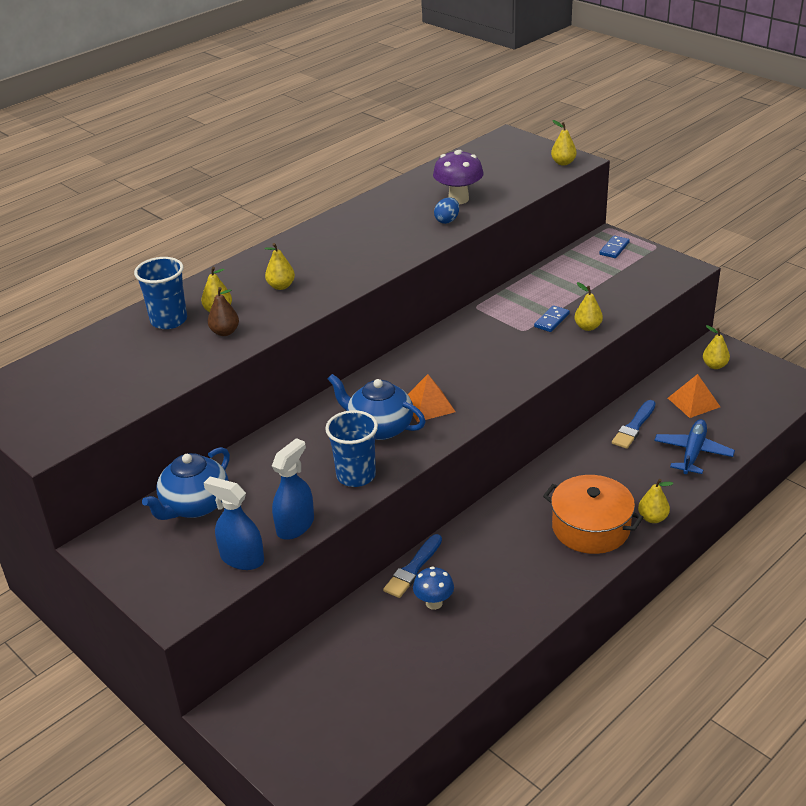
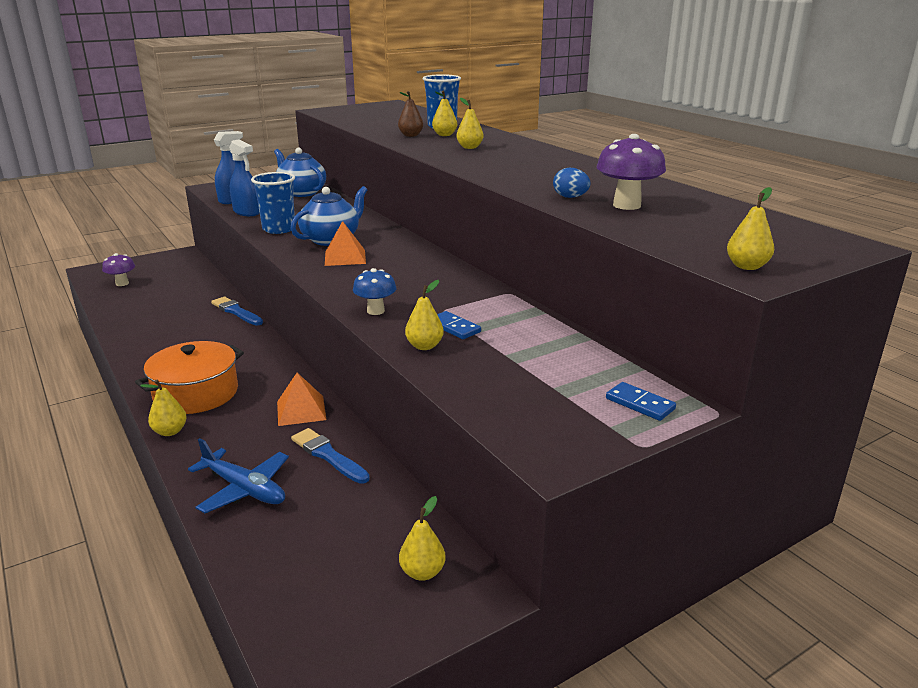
camera: 100 degrees right, 10 degrees down
blue mushroom [413,567,454,610] -> blue mushroom moved to [353,268,396,315]
orange pyramid [668,374,720,418] -> orange pyramid moved to [277,373,326,426]
none -> purple mushroom [102,253,135,286]

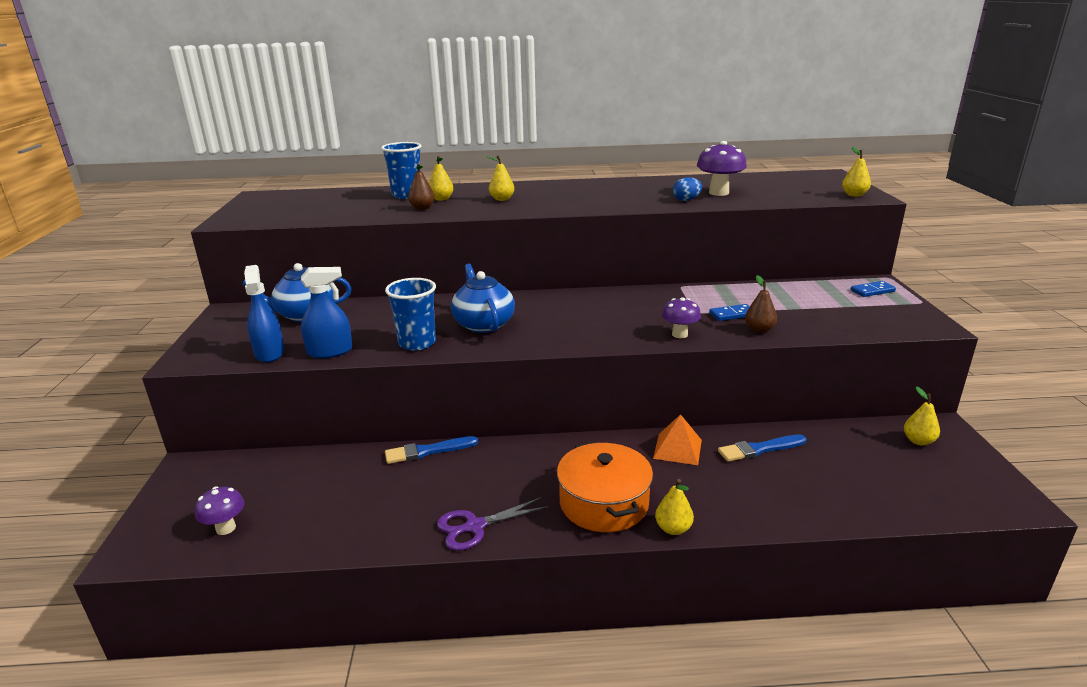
camera: 60 degrees left, 0 degrees up
blue plane [188,438,289,513] -> none
orange pyramid [325,221,366,266] -> none
blue mushroom [353,268,396,315] -> purple mushroom [662,297,701,338]
yellow pear [405,280,444,350] -> brown pear [745,275,777,333]
none -> purple scissors [437,497,549,551]

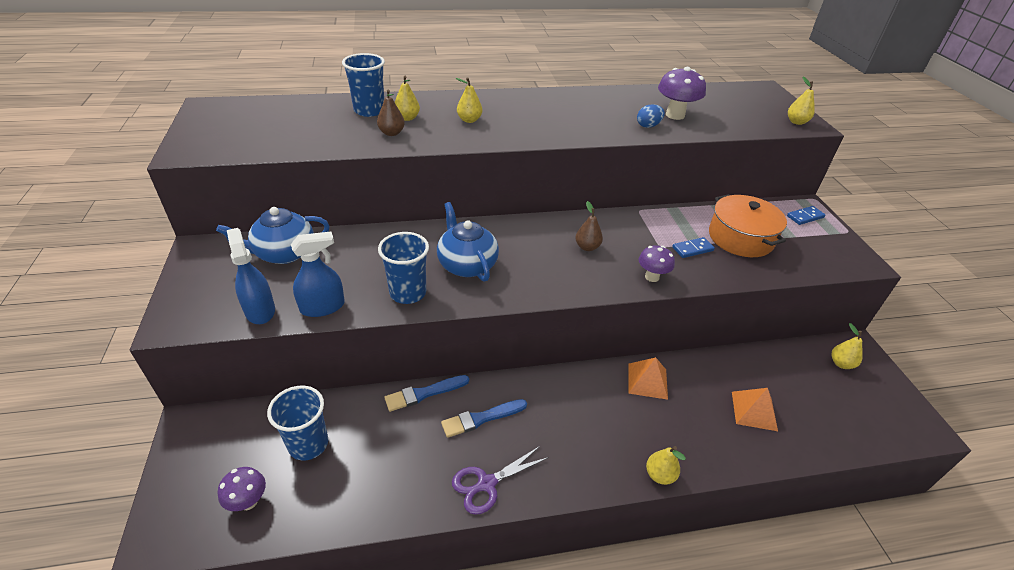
camera: 10 degrees left, 15 degrees up
orange pot [557,442,653,532] -> orange pot moved to [709,194,787,257]
blue brush [718,434,806,462] -> blue brush moved to [441,399,527,438]
brown pear [745,275,777,333] -> brown pear moved to [575,201,603,251]
none -> blue cup [267,386,328,461]
none -> orange pyramid [732,388,778,431]

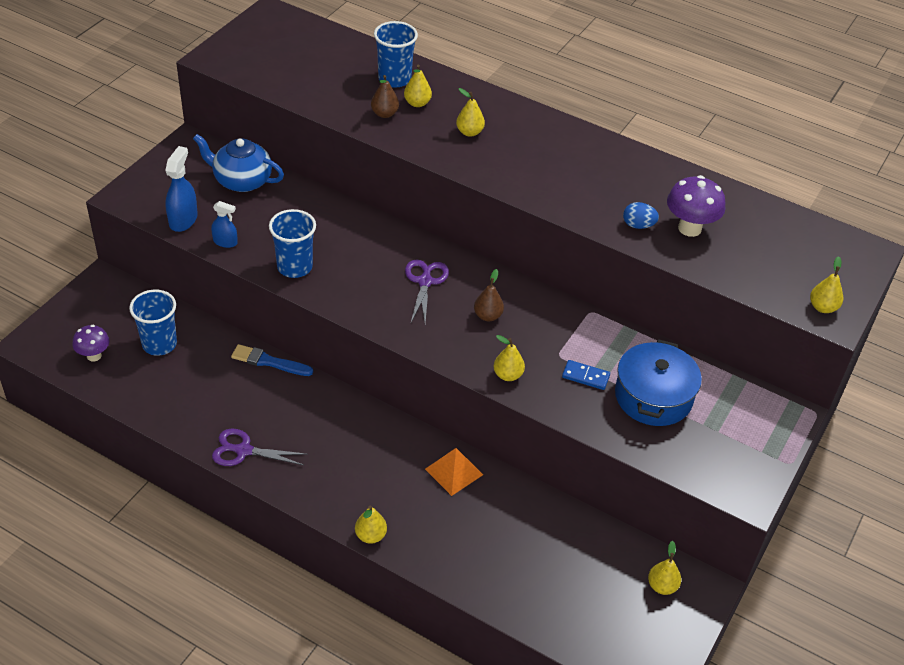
camera: 40 degrees right, 5 degrees up
blue spray bottle [291,231,345,317] -> blue spray bottle [211,201,238,248], size x0.63
blue teapot [437,202,499,282] -> none
blue brush [441,399,527,438] -> none
purple mushroom [639,245,675,282] -> yellow pear [493,335,525,381]
orange pot [709,194,787,257] -> blue pot [615,339,702,426]
orange pyramid [732,388,778,431] -> none
blue domino [787,206,825,225] -> none
none -> purple scissors [405,260,449,323]

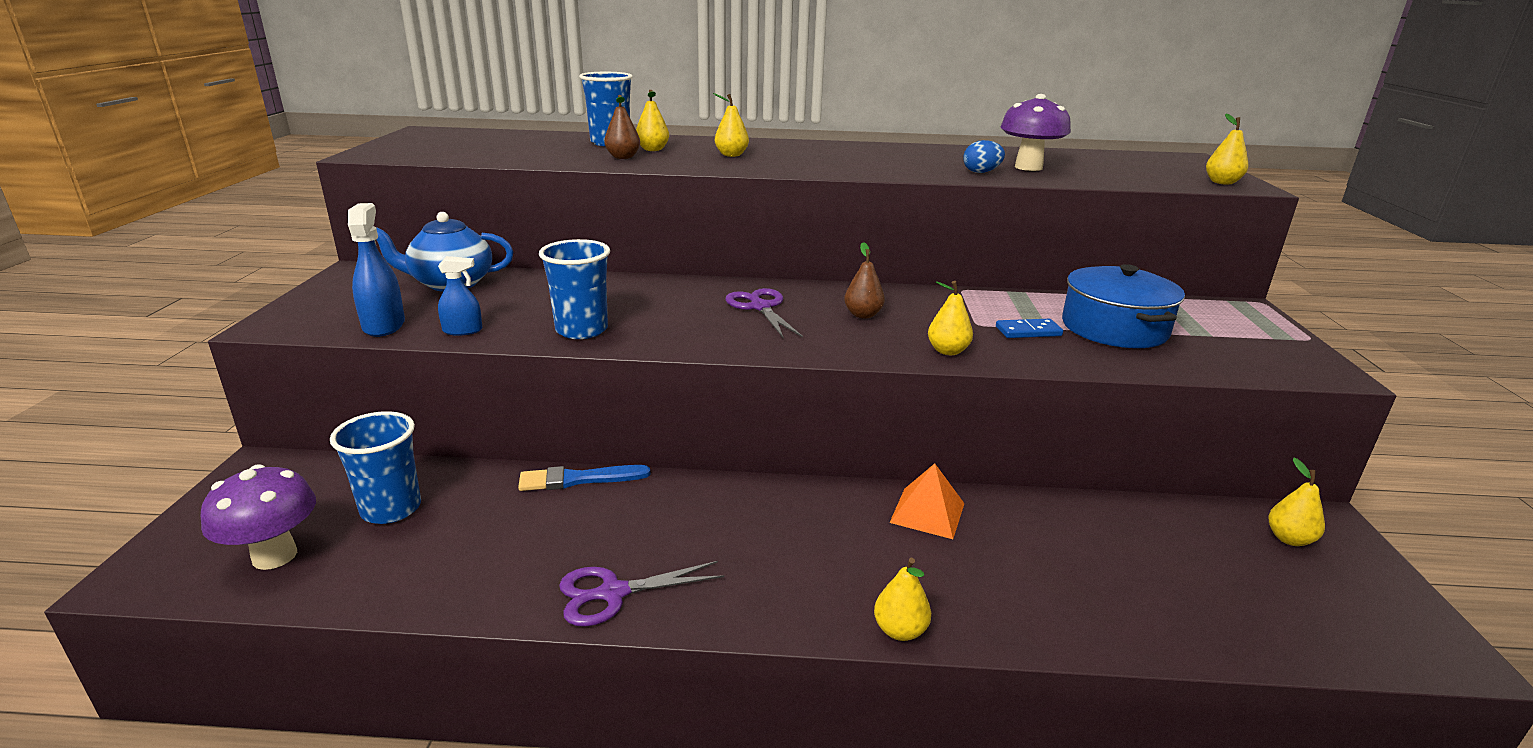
camera: 25 degrees left, 20 degrees down
purple mushroom [73,325,109,361] -> purple mushroom [200,464,316,570], size x1.53

